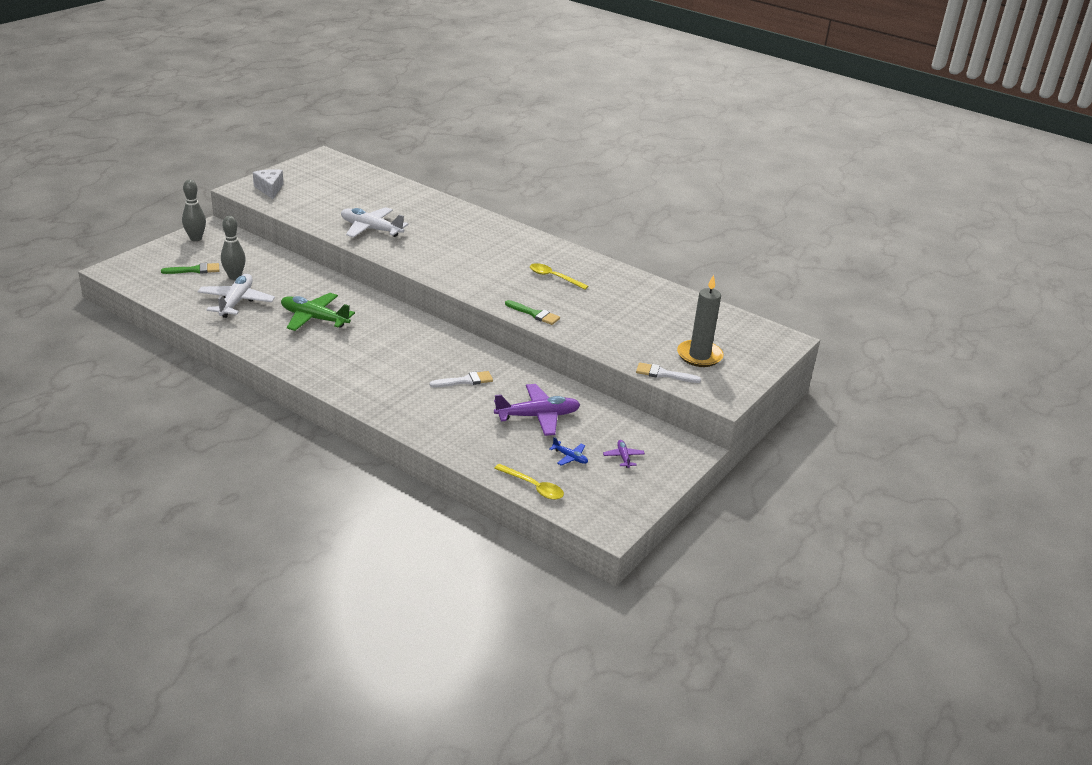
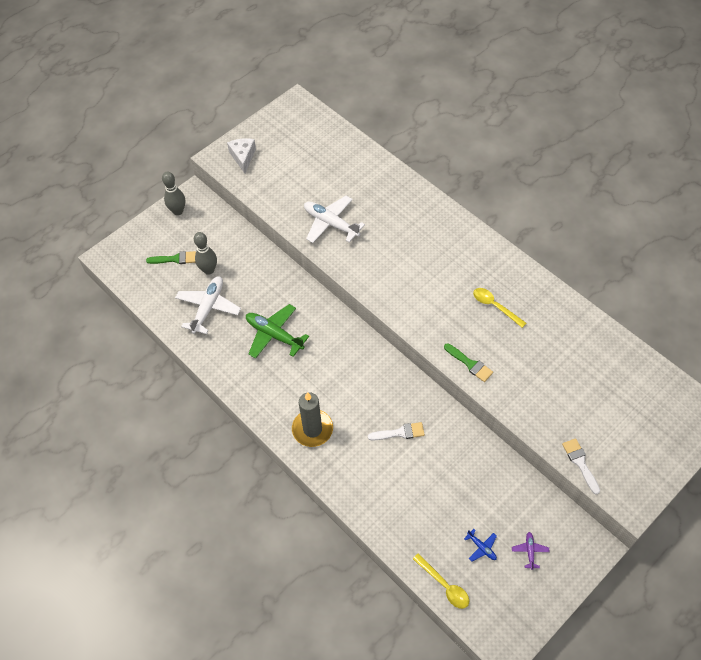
camera: 15 degrees right, 25 degrees up
purple plane [494,384,580,436] -> none
white brush [636,362,701,383] -> white brush turned 45 degrees clockwise [562,438,600,495]
grey candle [677,275,724,367] -> grey candle moved to [292,392,333,447]

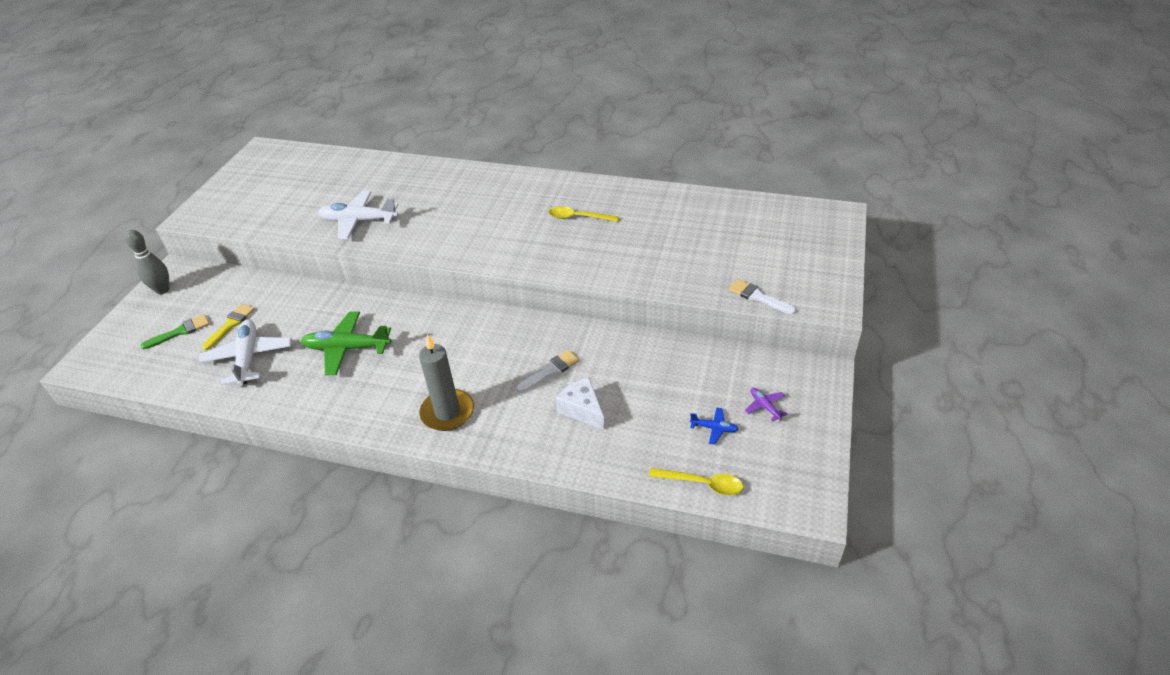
camera: 30 degrees left, 15 degrees down
grey bowling pin [194,232,217,275] -> yellow brush [202,304,255,350]
white cheese [227,138,256,173] -> white cheese moved to [556,377,604,430]
green brush [444,343,493,382] -> none

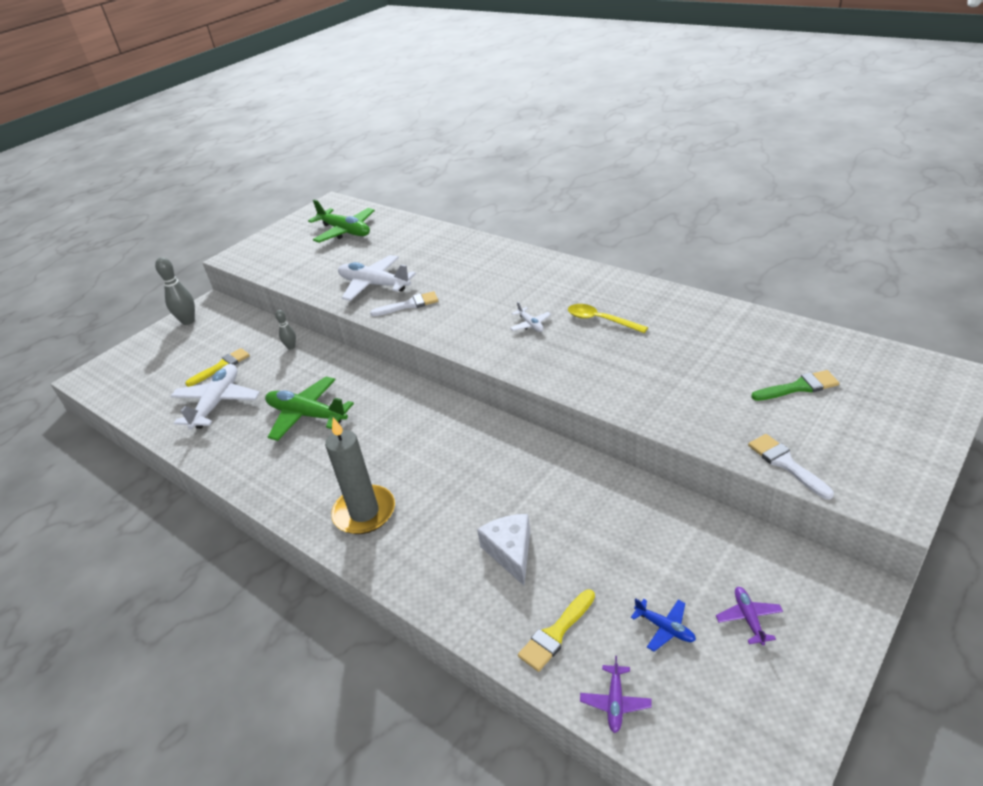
camera: 25 degrees right, 5 degrees down
green brush [140,314,210,349] -> green brush moved to [751,370,839,401]
white brush [517,350,580,392] -> white brush moved to [370,291,438,316]
yellow spoon [649,468,743,495] -> purple plane [580,656,652,733]
none -> grey bowling pin [275,310,296,350]
none -> green plane [308,199,375,243]
none -> white plane [510,301,551,332]
none -> yellow brush [518,589,595,672]

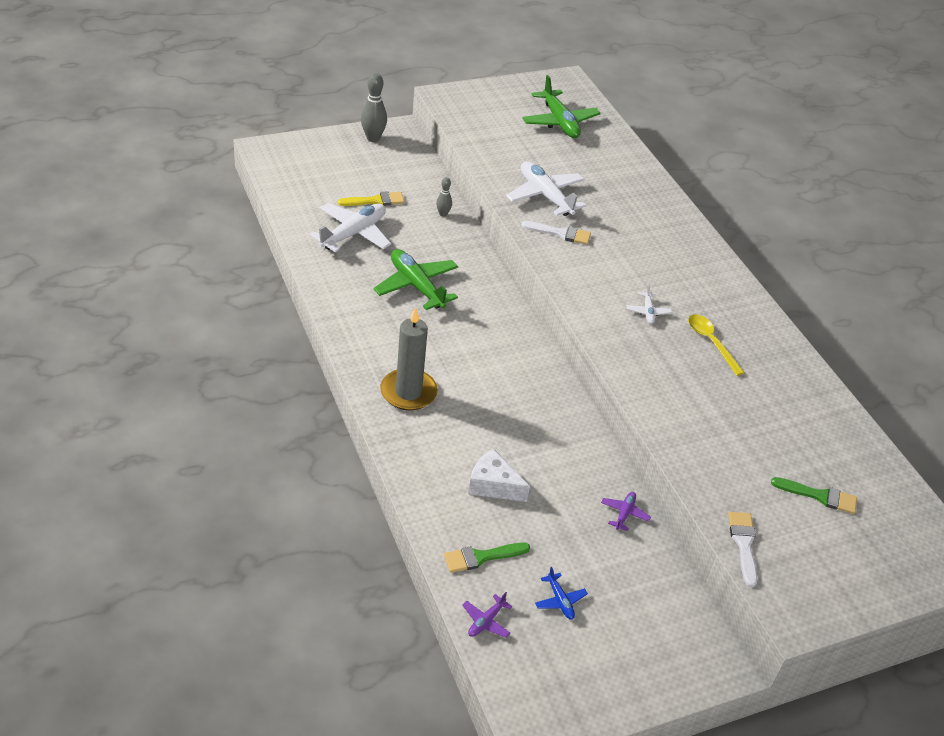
camera: 20 degrees right, 5 degrees up
white cheese [477,514,530,586] -> white cheese turned 75 degrees counterclockwise [468,448,530,502]
yellow brush [518,589,595,672] -> green brush [444,543,530,573]
purple plane [716,587,783,645] -> purple plane moved to [601,492,651,531]

